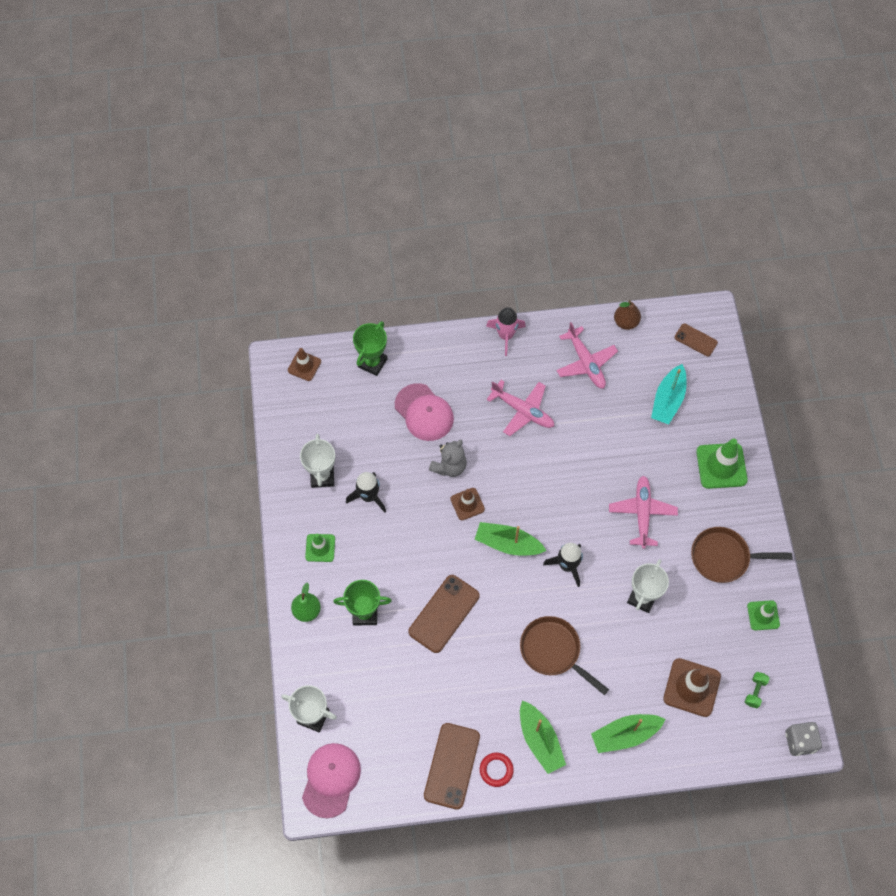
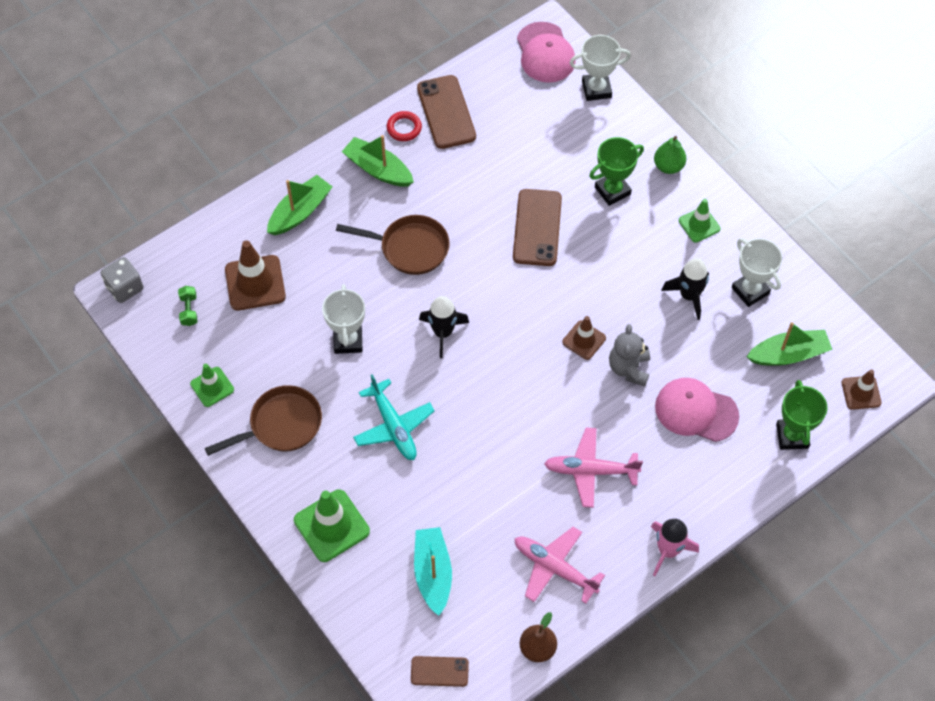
camera: 150 degrees right, 5 degrees down
green boat [475,522,547,556] -> green boat moved to [747,322,833,366]
pink plane [609,476,678,549] -> turquoise plane [353,374,435,460]

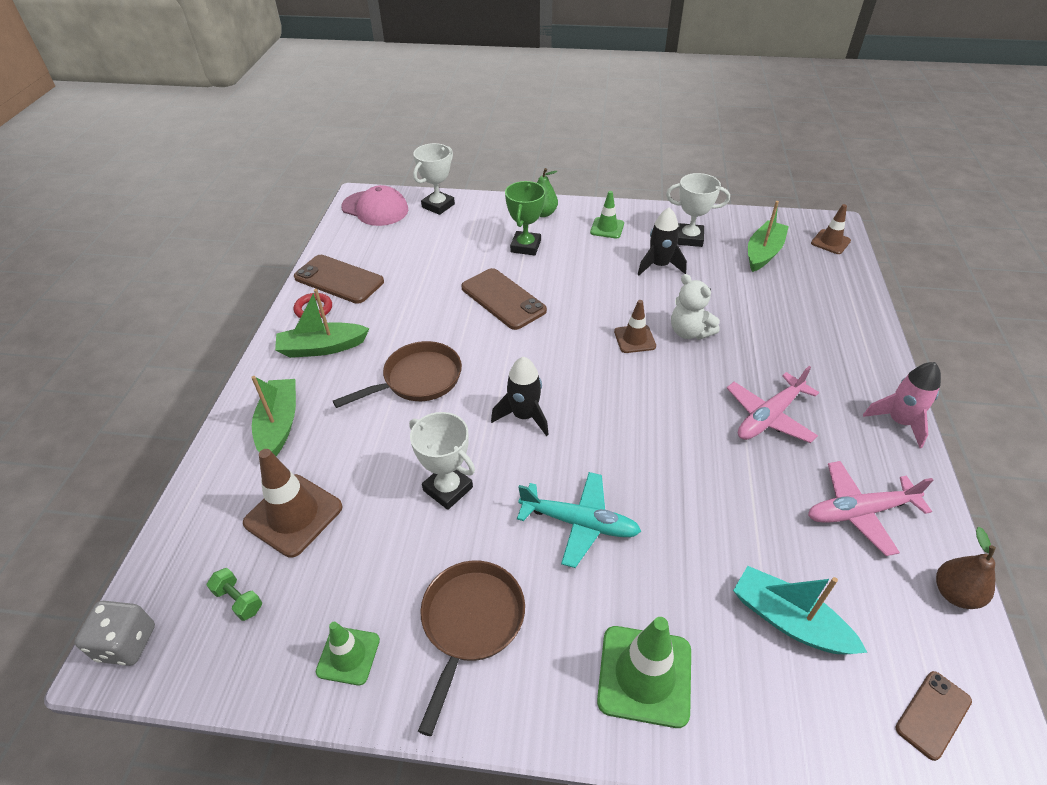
camera: 45 degrees left, 15 degrees down
grey teddy bear [609,324,650,387] -> white teddy bear [671,274,720,340]
pink cap [655,378,739,442] -> none
green trophy [776,380,827,450] -> none

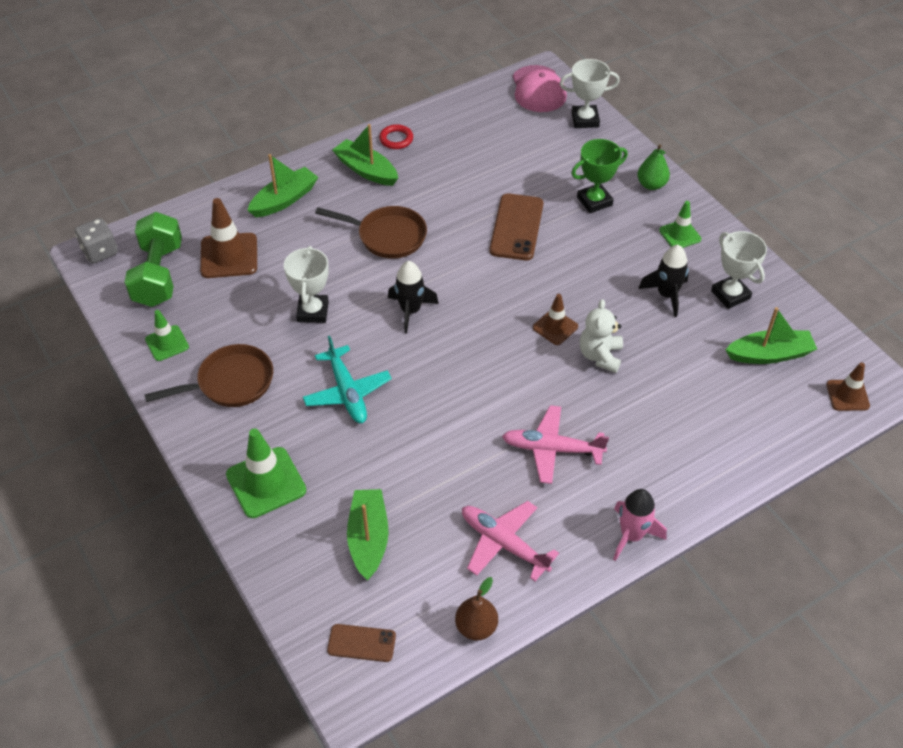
camera: 50 degrees right, 5 degrees up
green dumbbell [206,568,262,621] -> green dumbbell [124,212,182,307], size x2.42
brown phone [294,255,384,304] -> none
turquoise boat [733,566,868,655] -> green boat [347,489,388,580]

